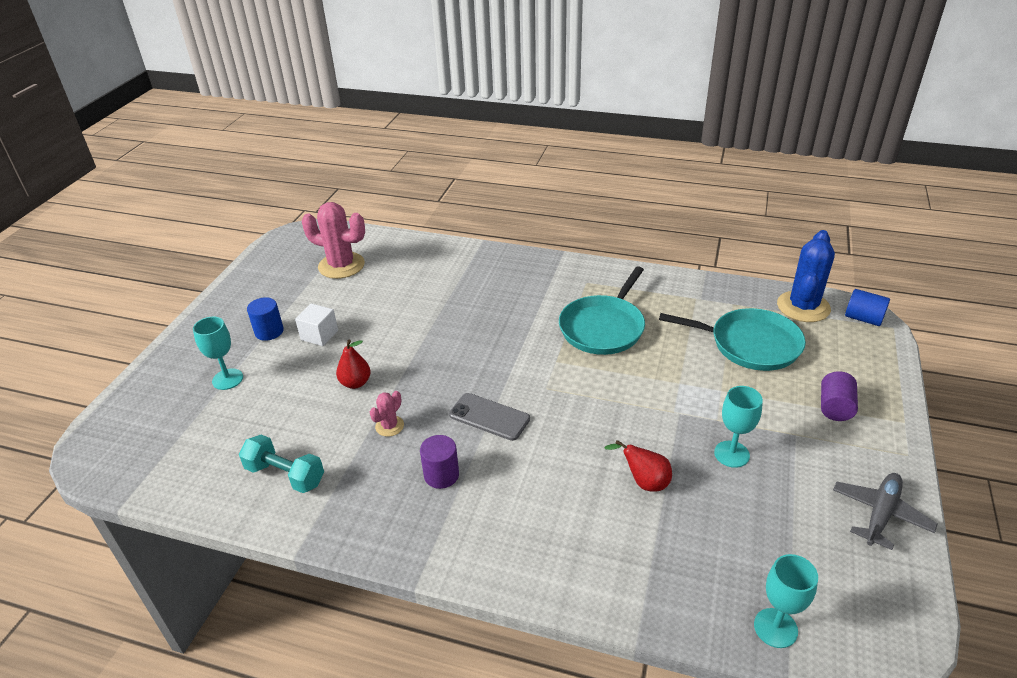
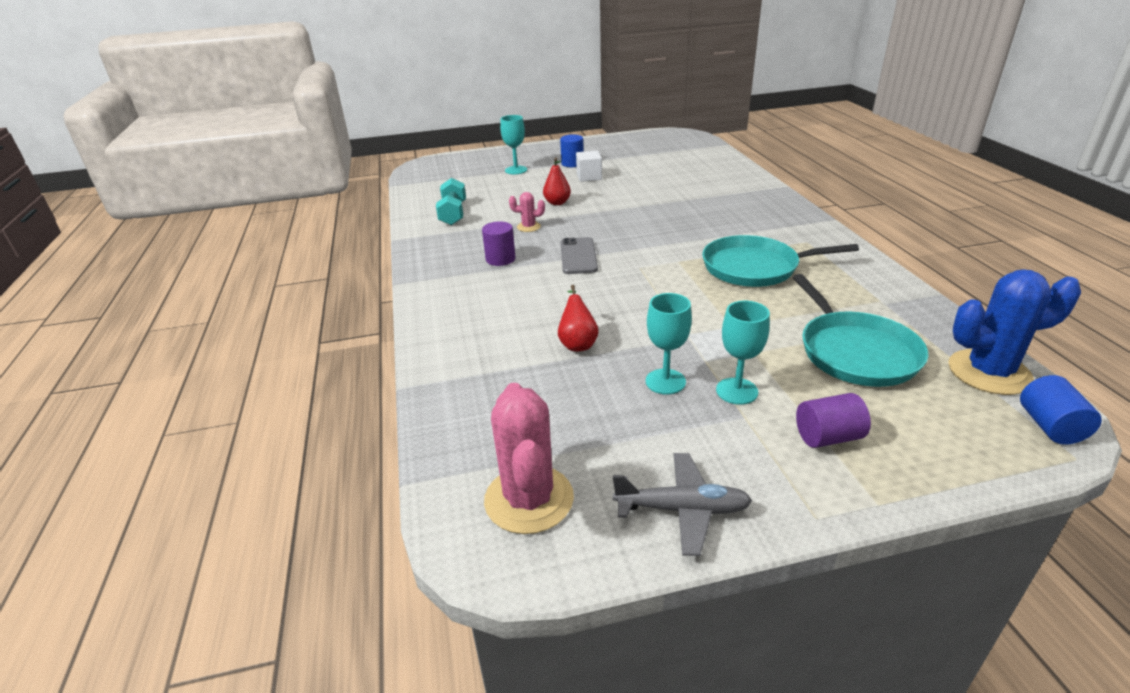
camera: 60 degrees right, 5 degrees down
pink cactus [302,202,365,279] -> pink cactus moved to [484,383,574,534]
turquoise goblet [754,554,818,648] -> turquoise goblet moved to [716,301,770,405]

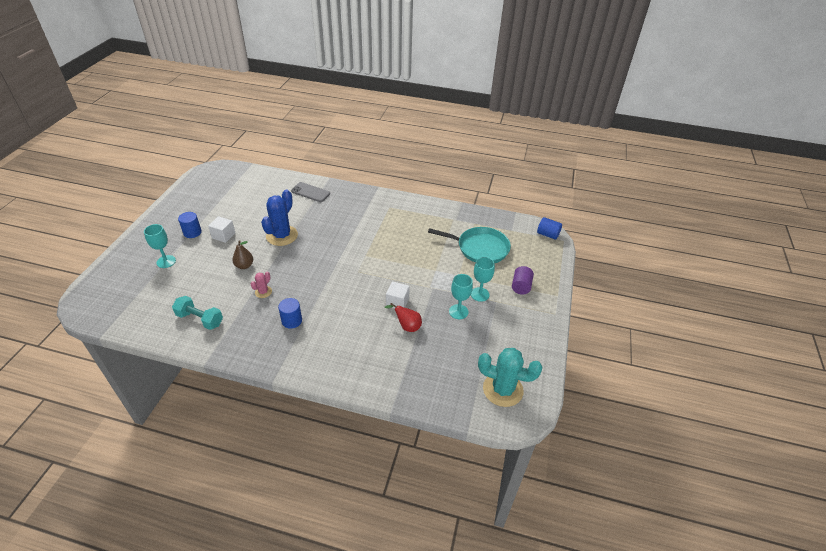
camera: 65 degrees left, 10 degrees up
purple cylinder [482,221,516,266] -> blue cylinder [278,298,302,329]
pink cactus [484,383,574,534] -> turquoise cactus [478,348,542,407]
red pear [543,158,571,205] -> brown pear [232,240,253,269]
grey phone [561,237,598,274] -> grey phone moved to [291,182,330,202]
grey plane [613,453,752,556] -> none
turquoise pan [702,235,859,287] -> none
blue cactus [948,269,1081,395] -> blue cactus moved to [261,189,298,246]
none -> white cube [386,281,410,309]

